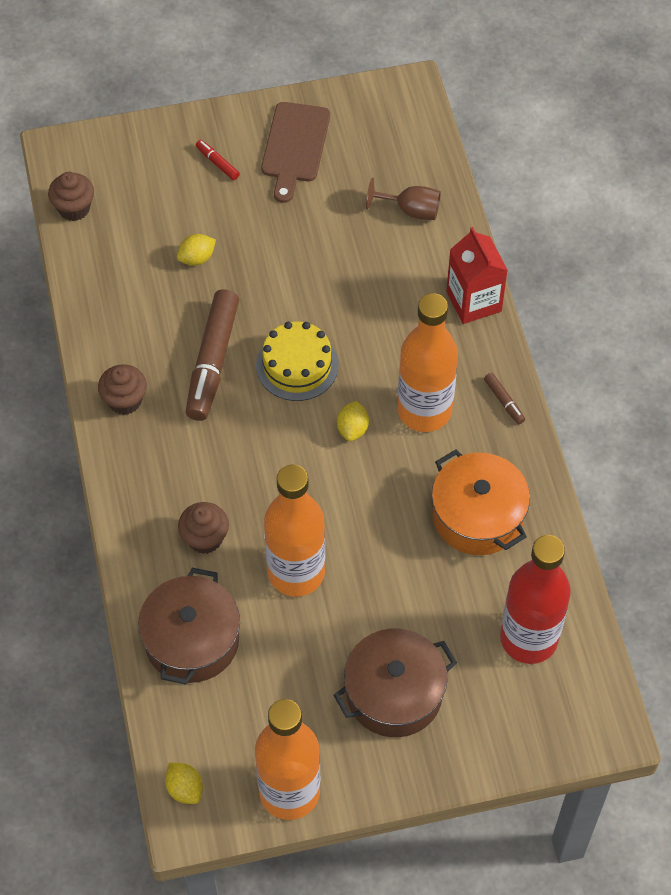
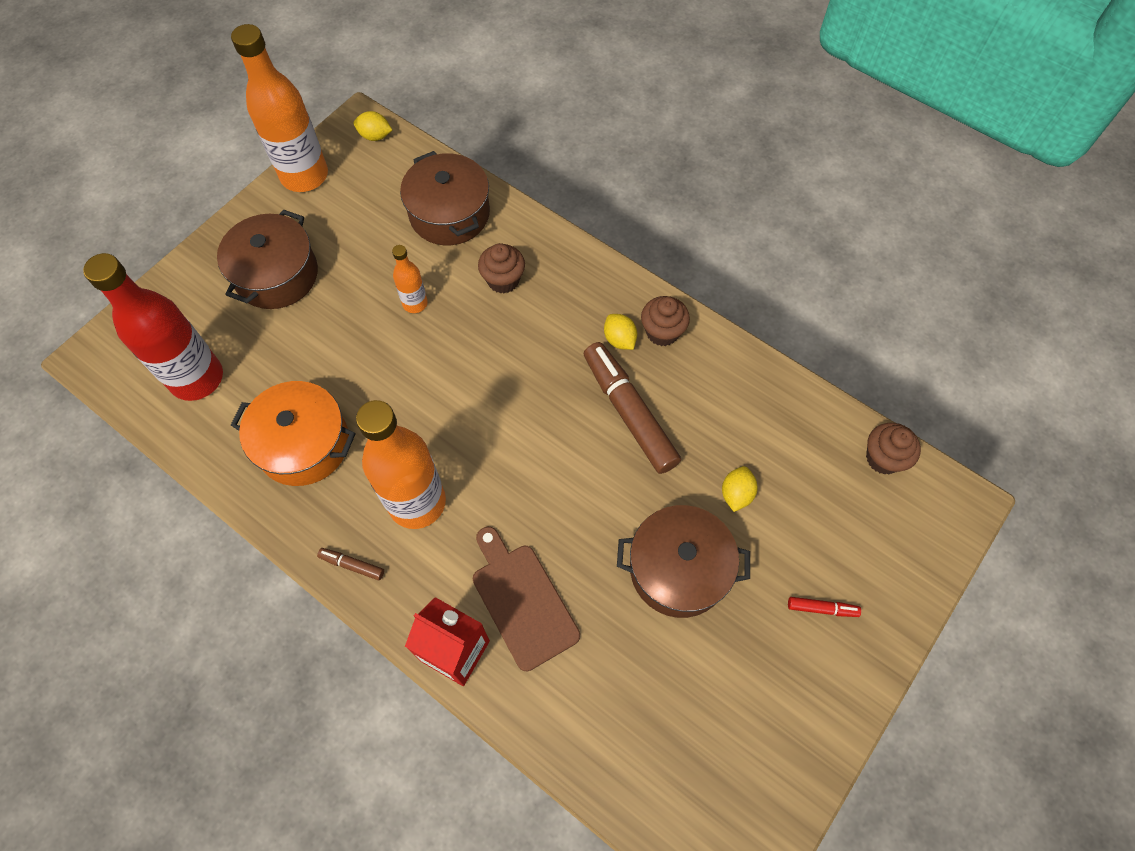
camera: 140 degrees right, 5 degrees up
yellow cake [256,322,339,401] -> none
brown cutting board [261,102,330,203] -> brown cutting board moved to [473,527,580,671]
orange bottle [264,465,325,597] -> orange bottle [392,245,428,313], size x0.48
yellow lemon [337,401,369,441] -> yellow lemon moved to [604,314,637,350]
brown goblet [366,178,441,220] -> none
none -> brown pot [617,505,750,618]

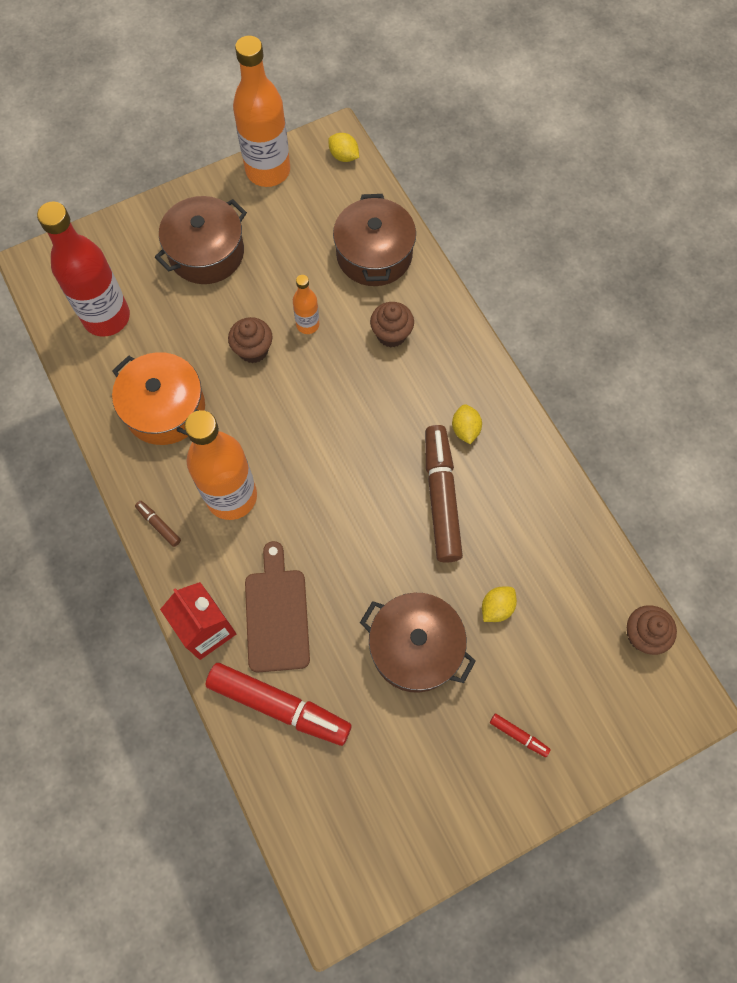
camera: 25 degrees right, 5 degrees up
brown cupcake [641,296,690,346] -> brown cupcake moved to [228,317,273,363]
none -> red marker [205,663,352,746]

